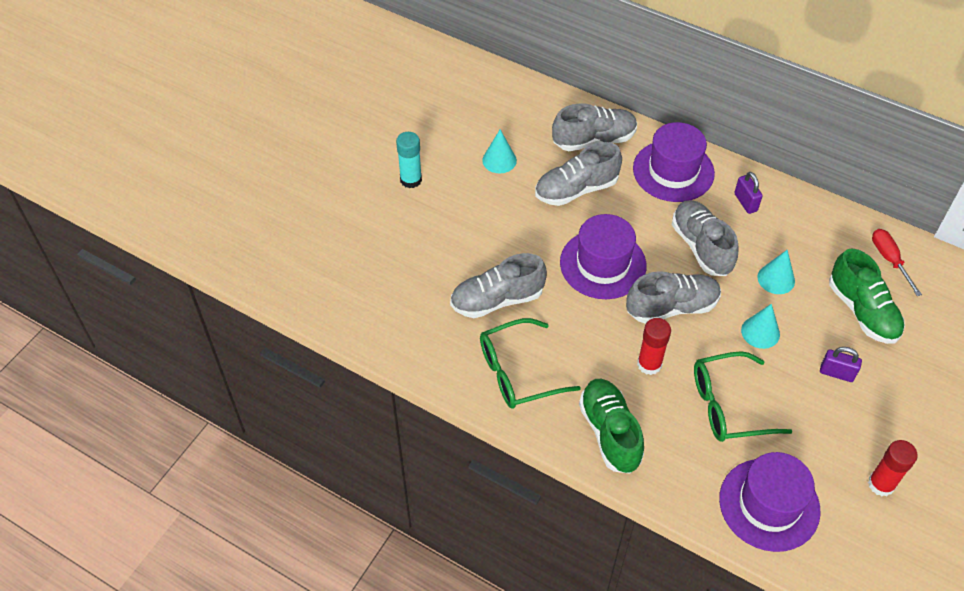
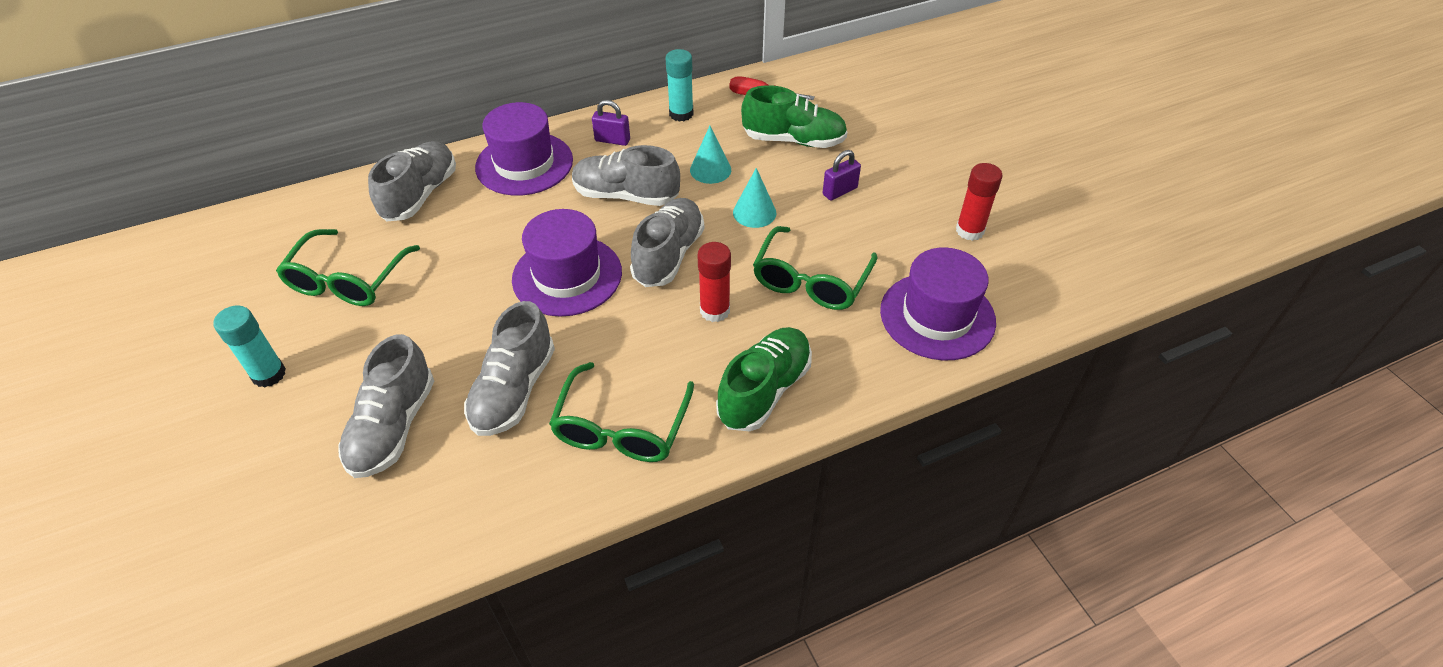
camera: 55 degrees left, 5 degrees down
turquoise cone [482,129,517,173] -> green glasses [276,229,420,306]
grey shoe [535,142,622,206] -> grey shoe moved to [339,334,434,478]
green shoe [579,379,644,474] -> green shoe turned 105 degrees clockwise [716,327,812,431]
none -> turquoise glue stick [666,49,694,122]

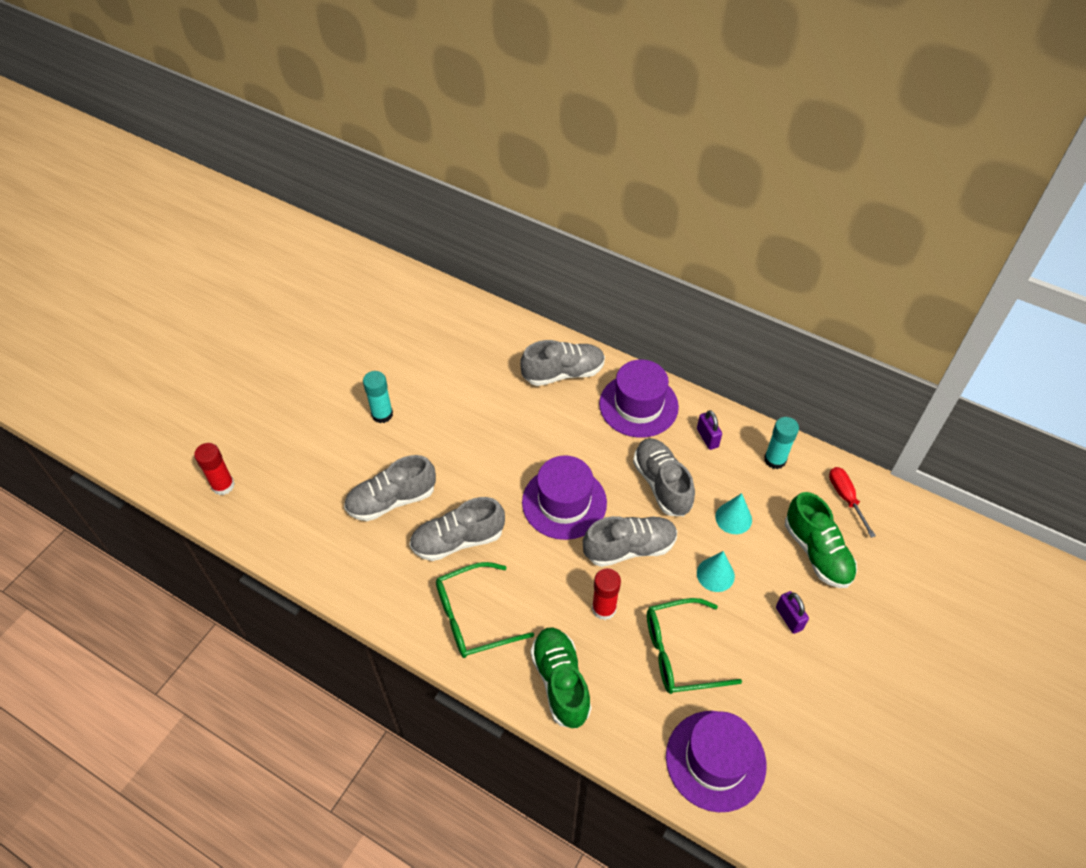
camera: 55 degrees right, 5 degrees up
green glasses [276,229,420,306] -> none
green shoe [716,327,812,431] -> green shoe turned 105 degrees counterclockwise [530,627,591,728]
purple padlock [823,150,861,201] -> purple padlock turned 45 degrees clockwise [776,591,809,634]
red glue stick [956,163,1002,241] -> red glue stick moved to [194,443,235,495]

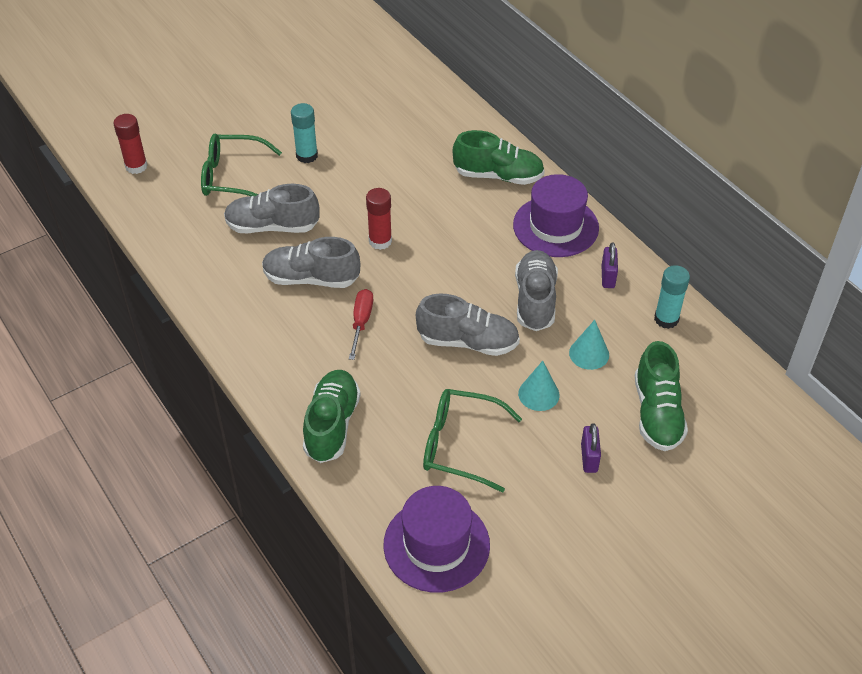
camera: 25 degrees right, 5 degrees down
green glasses [436,562,534,658] -> green glasses moved to [201,134,282,196]
grey shoe [520,340,605,386] -> green shoe [453,130,545,185]
purple hat [522,455,607,540] -> none
red glue stick [592,568,621,620] -> red glue stick moved to [366,188,392,250]
red screwdriver [829,467,876,538] -> red screwdriver moved to [349,289,373,360]

